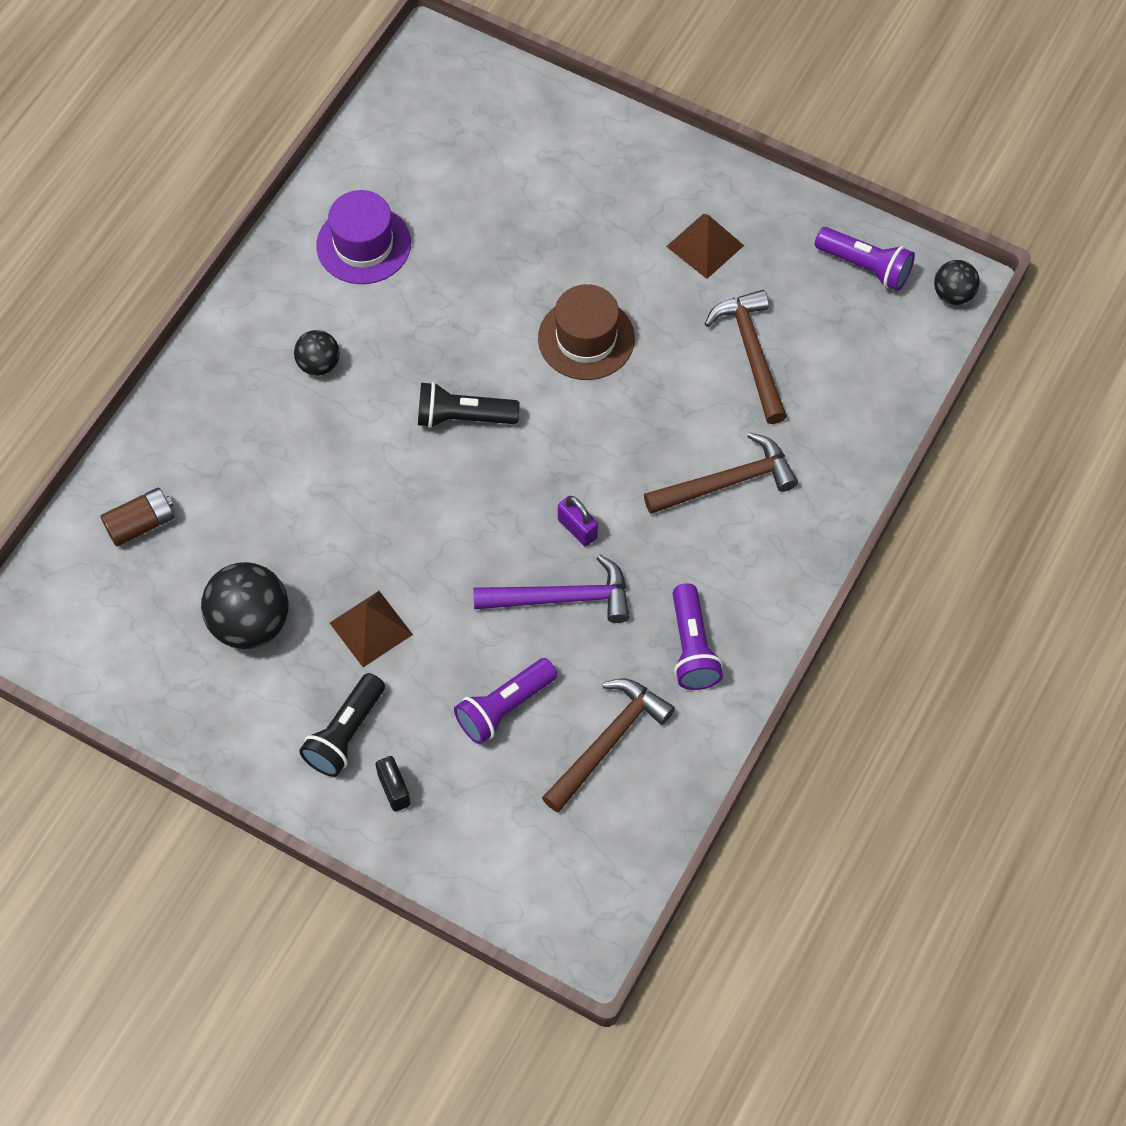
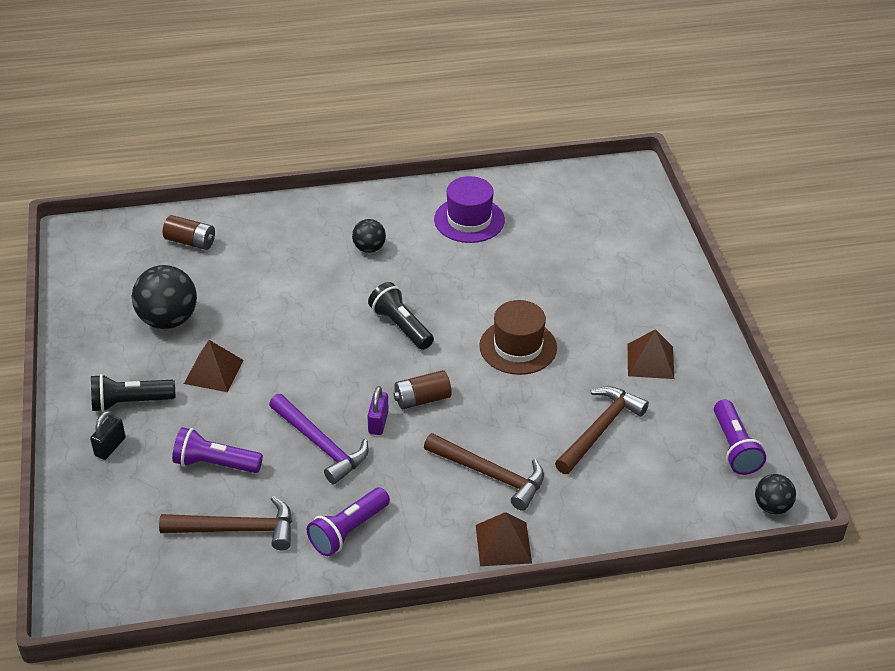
camera: 50 degrees right, 20 degrees down
none -> brown battery [394,370,452,409]
none -> brown pyramid [476,512,532,566]

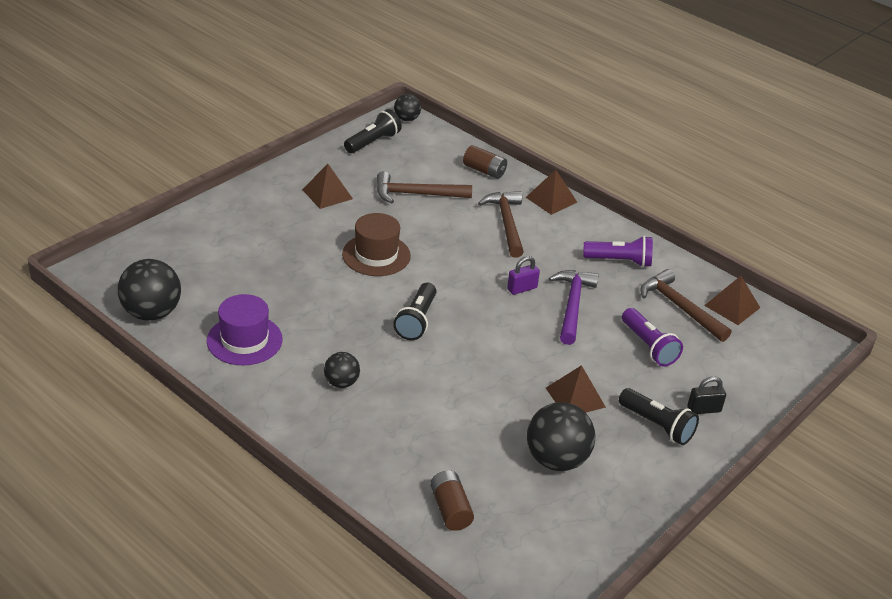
camera: 130 degrees left, 5 degrees down
brown battery [394,370,452,409] -> brown battery moved to [463,145,507,179]
purple flashlight [714,399,766,475] -> black flashlight [344,109,402,153]
none -> black ball [118,259,181,321]
none -> brown pyramid [704,276,760,325]

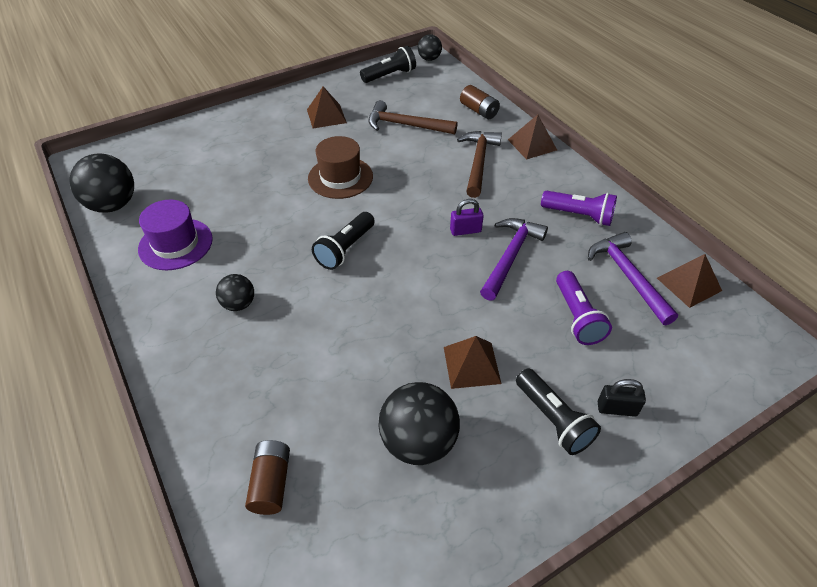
camera: 20 degrees right, 10 degrees up
brown hammer [640,269,731,342] -> purple hammer [588,232,678,325]

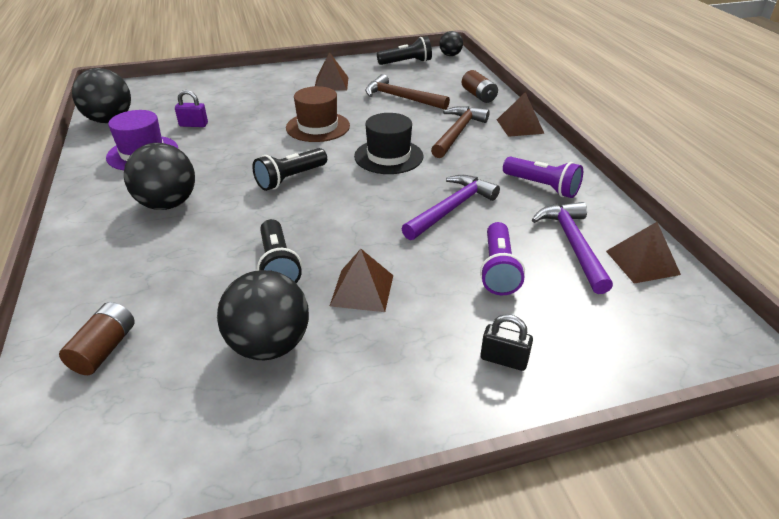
camera: 15 degrees right, 10 degrees down
black ball [216,274,254,311] -> black ball [124,143,195,210], size x1.78
purple padlock [450,199,484,236] -> purple padlock moved to [175,90,208,127]
black flashlight [516,368,601,455] -> black flashlight moved to [257,219,302,283]
none -> black hat [354,113,423,174]

